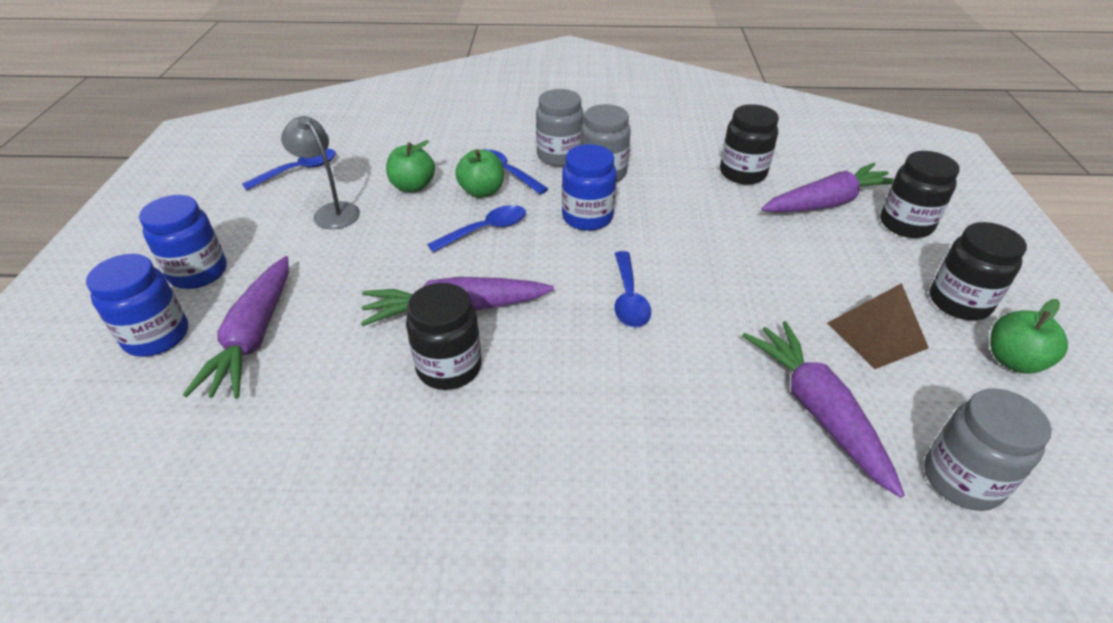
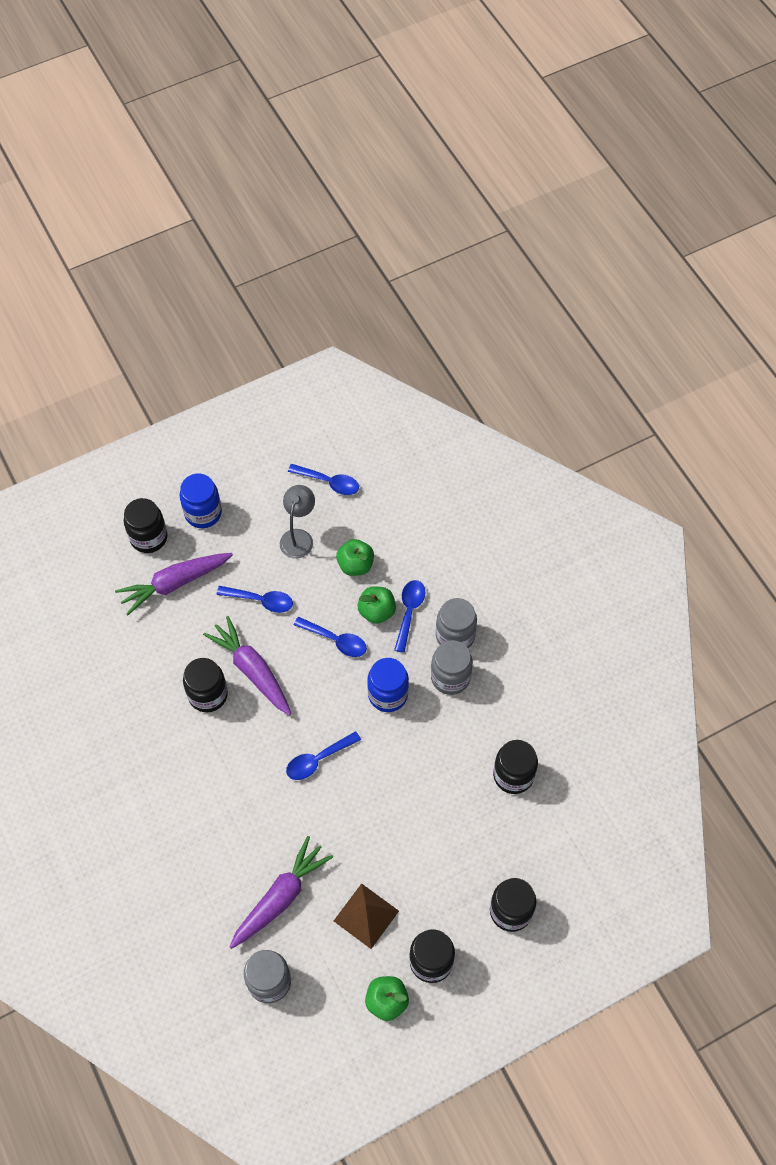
camera: 60 degrees right, 20 degrees up
blue jar [86,254,188,357] -> black jar [124,498,167,553]
purple carrot [761,163,894,213] -> none
none -> blue spoon [216,586,293,613]

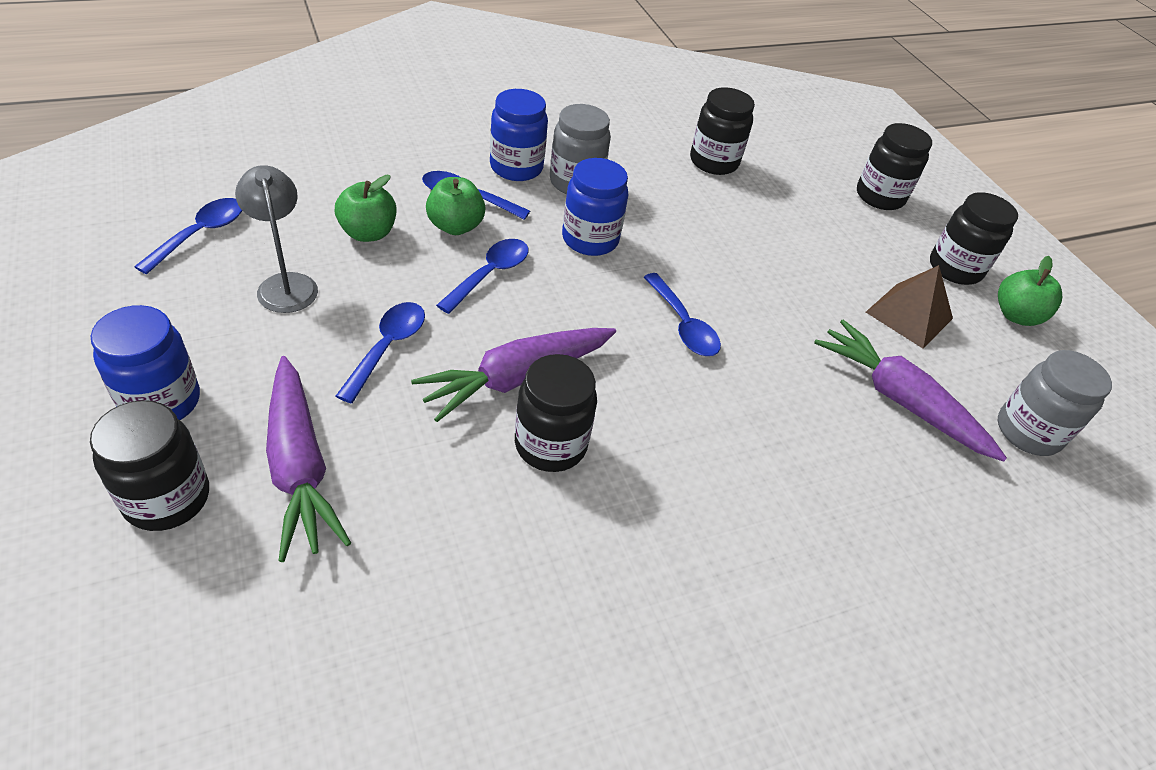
camera: 90 degrees left, 15 degrees down
grey lamp [280,485,315,559] -> grey lamp turned 45 degrees clockwise [235,165,318,313]
grey jar [436,598,477,648] -> blue jar [490,89,548,181]

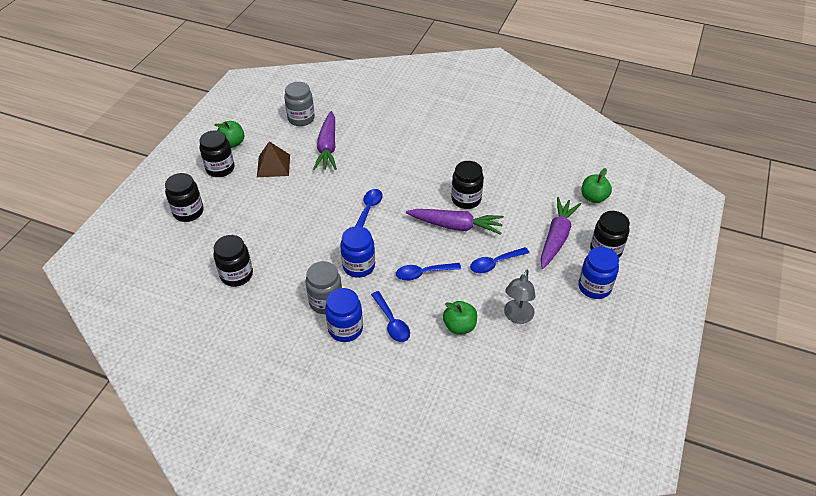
camera: 130 degrees left, 0 degrees up
blue spoon [134,198,242,274] -> none
green apple [426,177,486,235] -> green apple moved to [581,168,612,203]

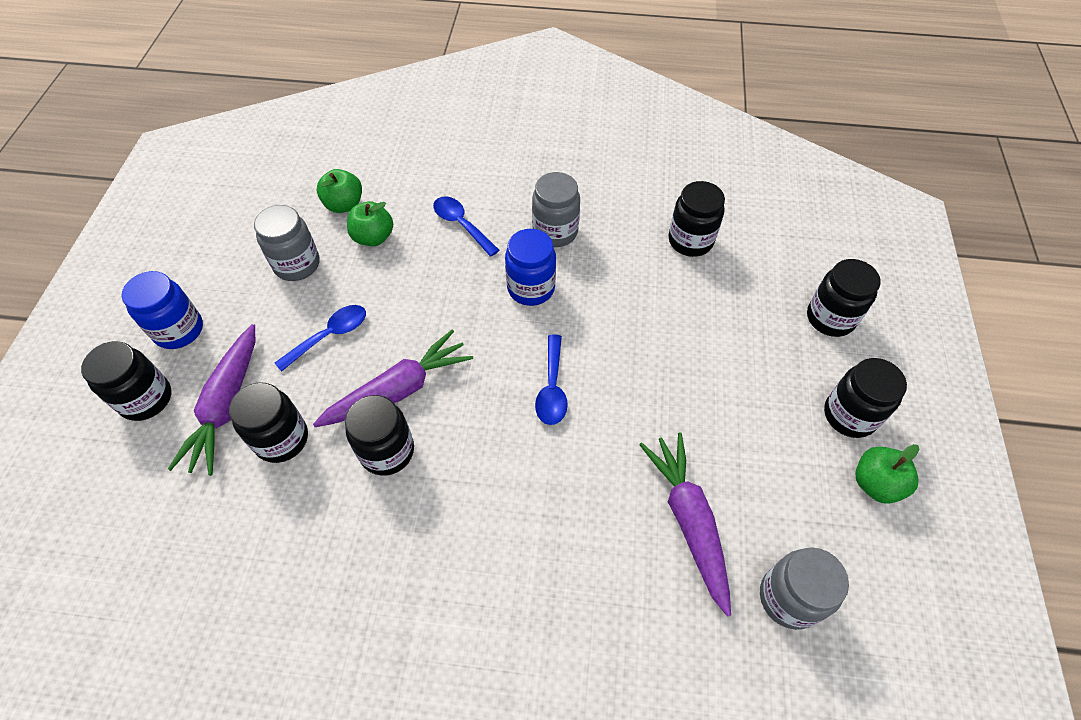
camera: 165 degrees right, 10 degrees up
brown pyramid [257,141,290,177] -> none
blue jar [325,288,363,342] -> none
blue spoon [396,263,461,281] -> none
purple carrot [406,209,504,235] -> purple carrot turned 150 degrees clockwise [313,330,473,427]
grey lamp [504,270,536,324] -> grey jar [254,205,319,281]
green apple [581,168,612,203] -> green apple moved to [317,169,362,213]
none -> black jar [229,382,308,463]

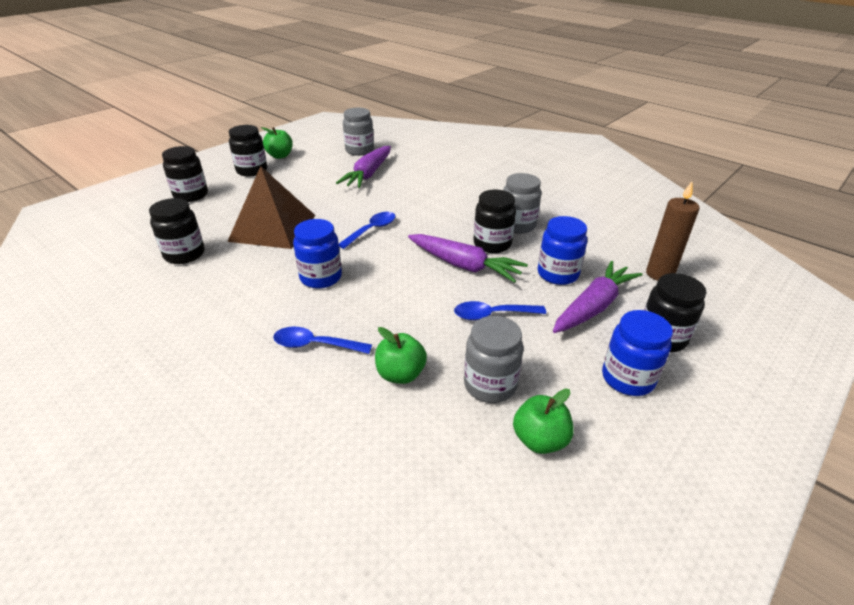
camera: 145 degrees left, 20 degrees down
black jar [229,382,308,463] -> blue jar [538,216,587,285]
purple carrot [313,330,473,427] -> purple carrot turned 150 degrees counterclockwise [408,234,528,283]
green apple [317,169,362,213] -> green apple moved to [513,389,574,454]
blue spoon [433,196,499,257] -> blue spoon turned 105 degrees clockwise [273,327,372,354]
grey jar [532,172,580,247] -> grey jar moved to [503,173,541,234]
none -> brown pyramid [227,166,315,249]
none -> brown candle [646,182,700,281]

